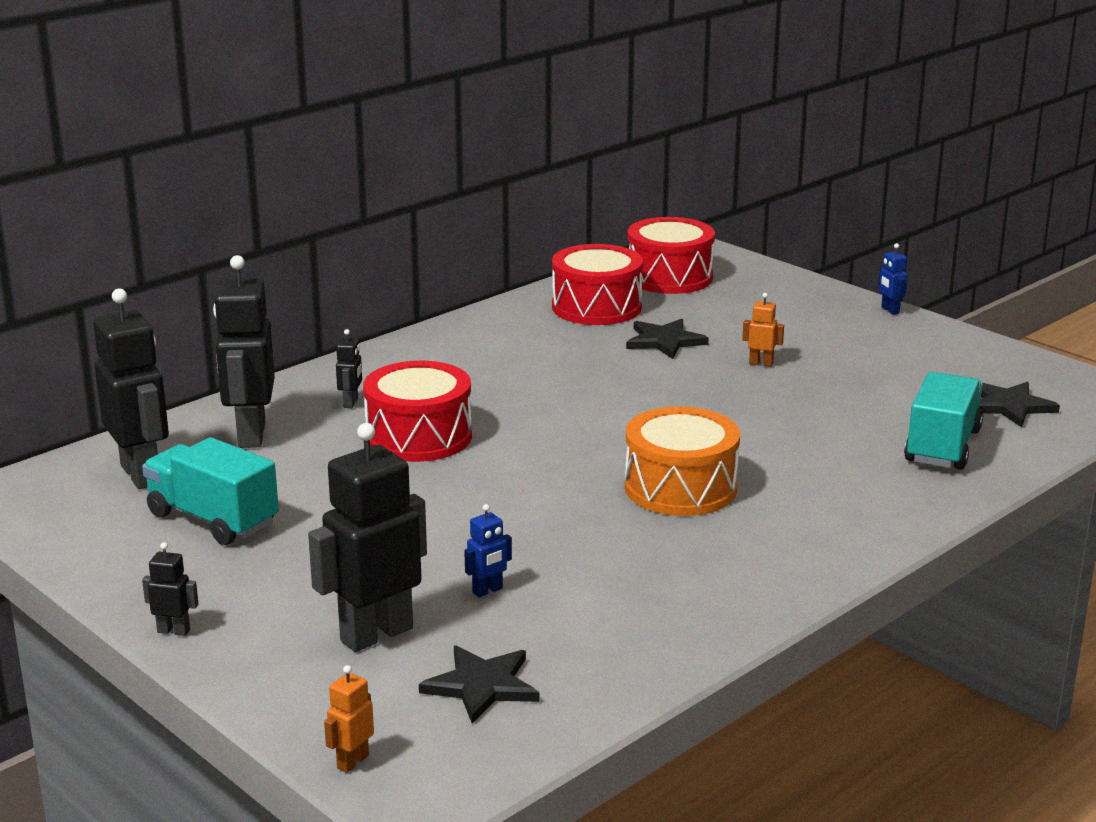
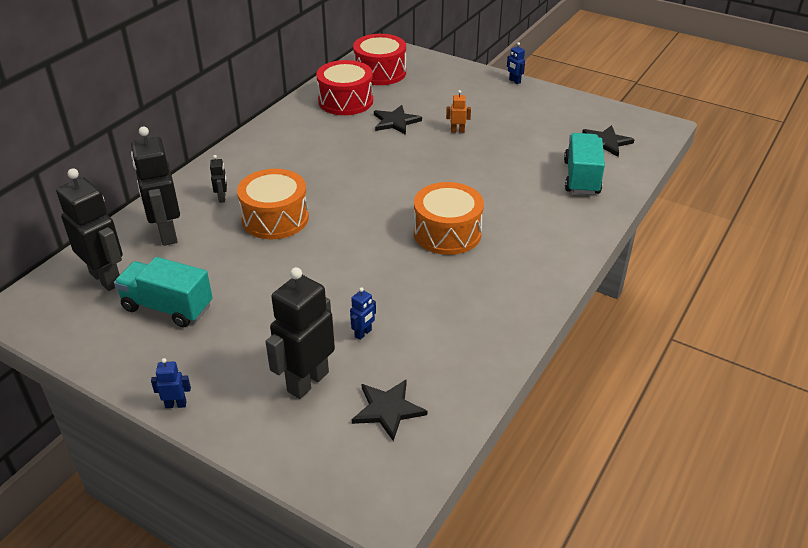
camera: 15 degrees left, 15 degrees up
black robot [142,542,199,636] -> blue robot [151,358,191,408]
orange robot [324,665,374,773] -> none
red drum [363,361,472,462] -> orange drum [237,169,309,239]

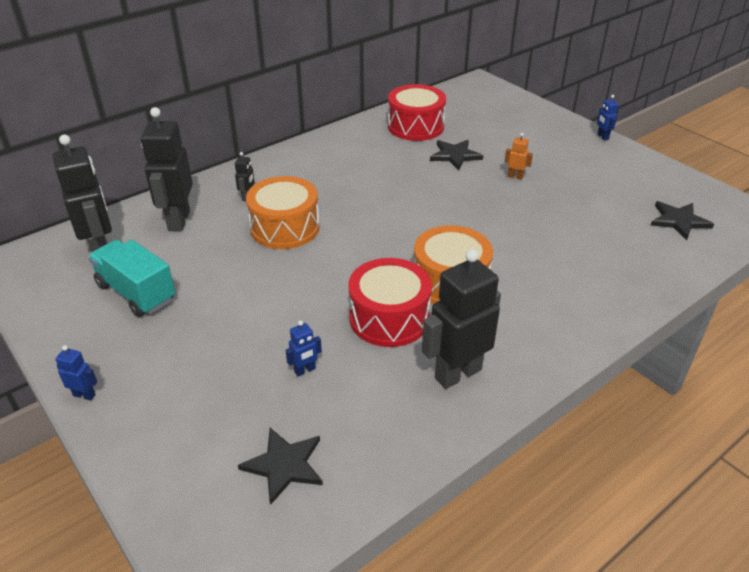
camera: 20 degrees right, 0 degrees up
black robot [265,267,335,399] -> black robot moved to [422,249,501,389]
red drum [353,34,406,85] -> red drum moved to [348,258,432,347]
turquoise truck [564,133,605,195] -> none

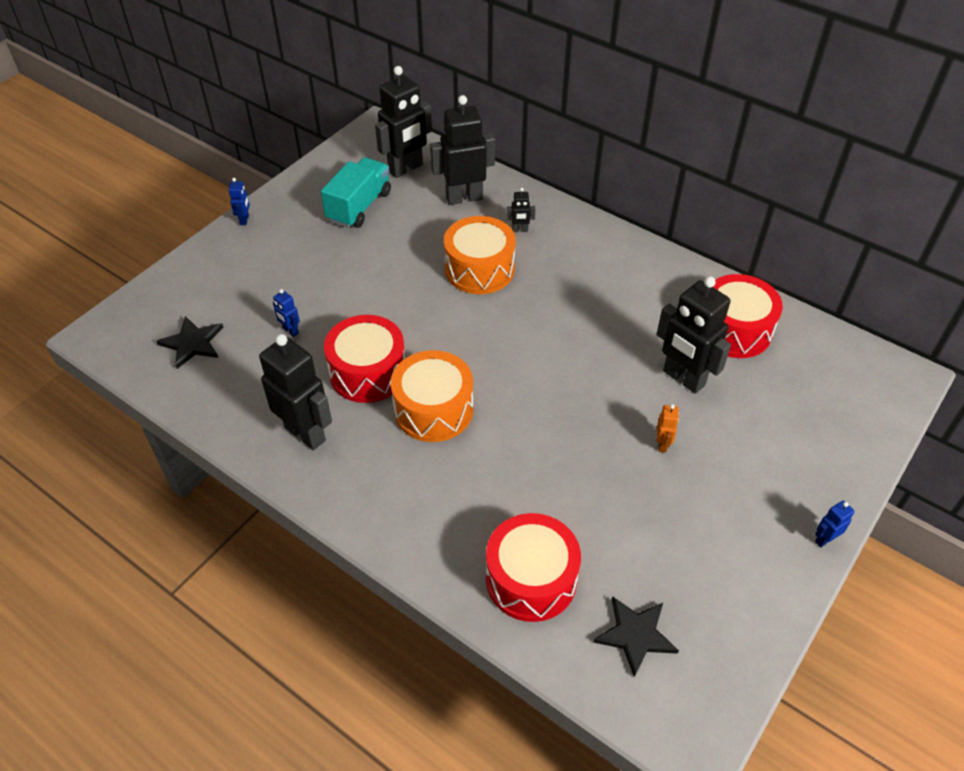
camera: 75 degrees right, 10 degrees up
black star [430,140,483,170] -> black robot [657,276,731,394]
none -> red drum [486,513,581,622]

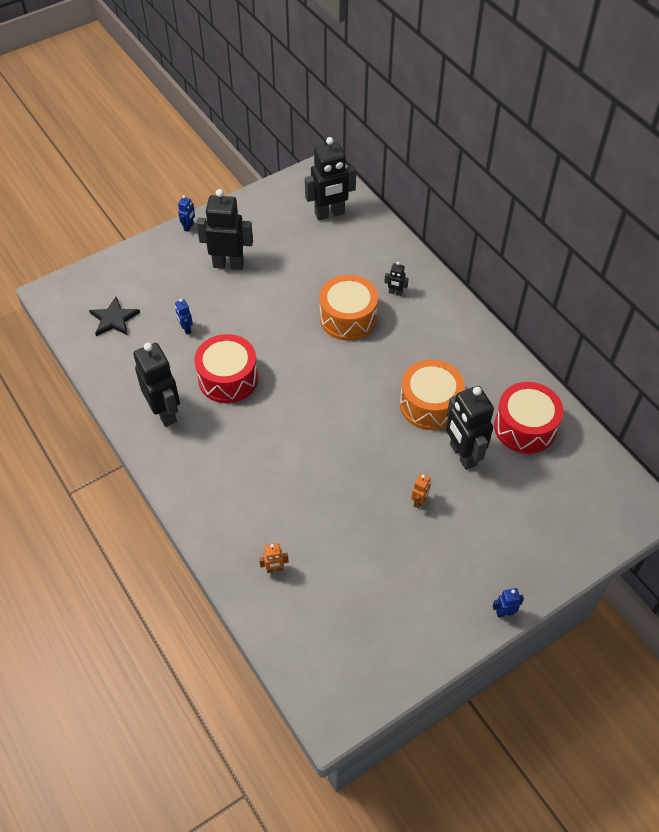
camera: 20 degrees right, 5 degrees up
turquoise truck [321,157,391,228] -> none
orange drum [391,350,473,442] -> orange drum moved to [400,360,465,430]
black robot [430,95,495,205] -> black robot moved to [196,189,253,270]
red drum [486,513,581,622] -> orange robot [259,543,289,573]
black star [593,596,679,677] -> none

